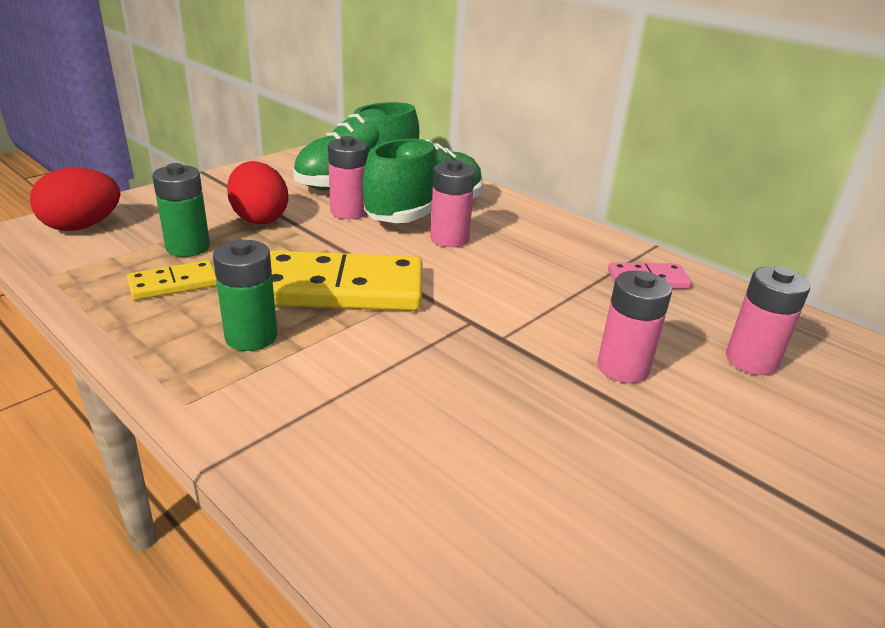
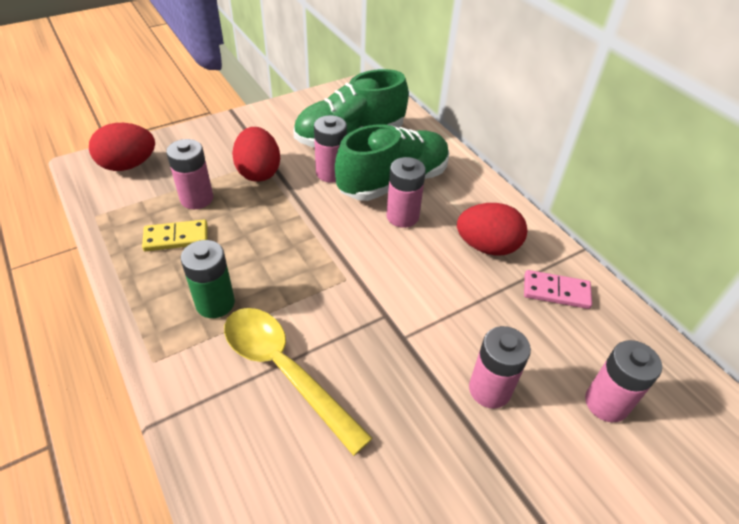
camera: 15 degrees right, 15 degrees up
green battery [152,163,210,257] -> pink battery [166,139,213,209]
yellow domino [270,250,423,311] -> none
none -> yellow spoon [224,308,373,456]
none -> red egg [457,203,527,256]

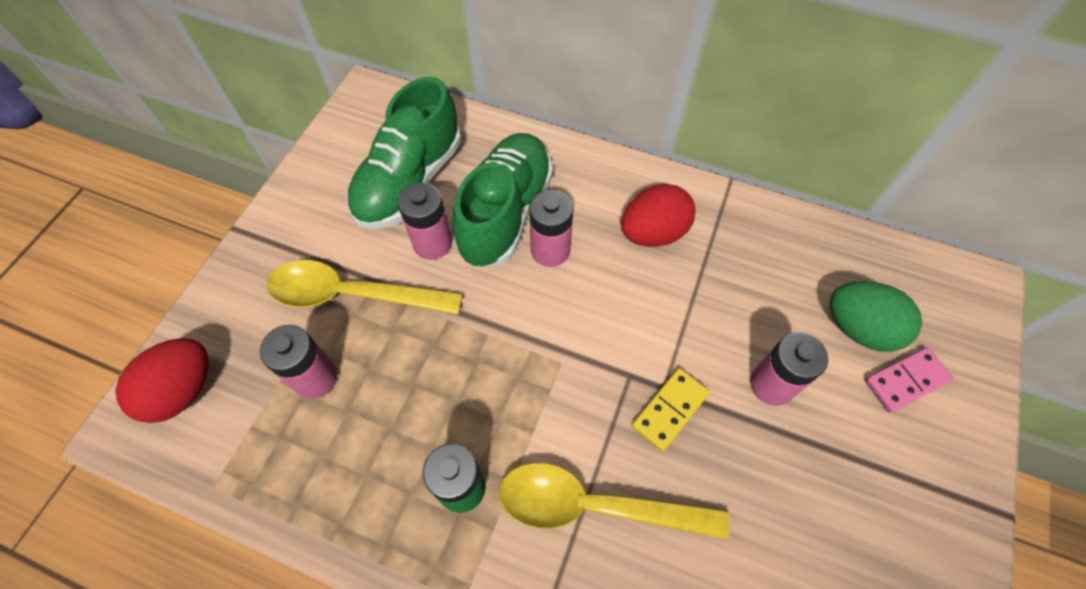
camera: 35 degrees left, 15 degrees up
yellow domino [142,219,208,251] -> yellow domino moved to [632,368,710,452]
red egg [232,127,280,182] -> yellow spoon [267,260,463,315]
pink domino [524,270,592,309] -> pink domino moved to [865,347,954,413]
pink battery [585,340,662,422] -> green egg [830,281,922,352]

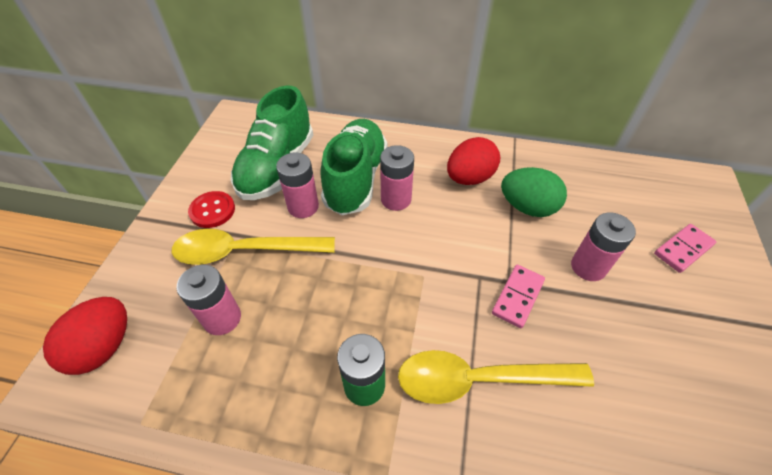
camera: 10 degrees left, 10 degrees down
yellow domino [632,368,710,452] -> pink domino [492,265,545,328]
green egg [830,281,922,352] -> green egg moved to [501,167,567,217]
none -> red button [188,191,235,228]

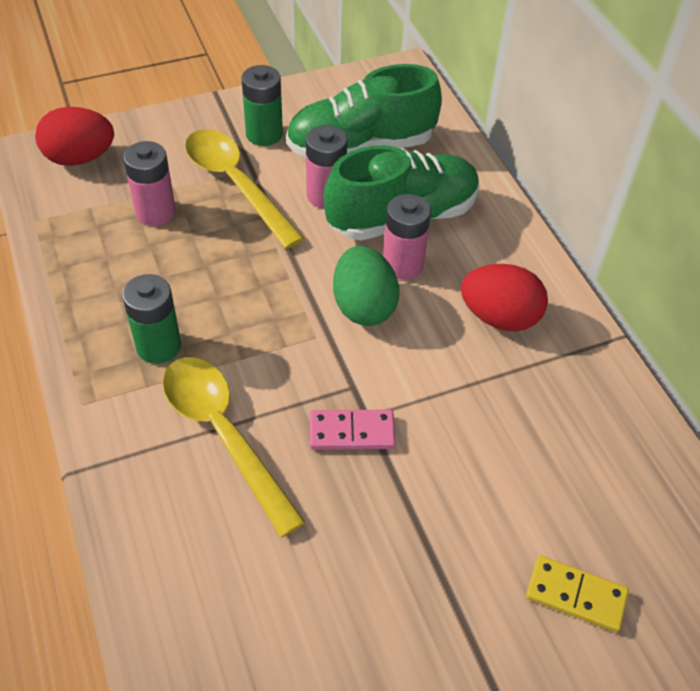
camera: 55 degrees right, 0 degrees up
red button [188,191,235,228] -> green battery [241,65,283,146]
green egg [501,167,567,217] -> green egg moved to [333,246,399,326]
pink battery [571,212,636,281] -> none
pink domino [654,224,716,273] -> yellow domino [526,555,629,632]

